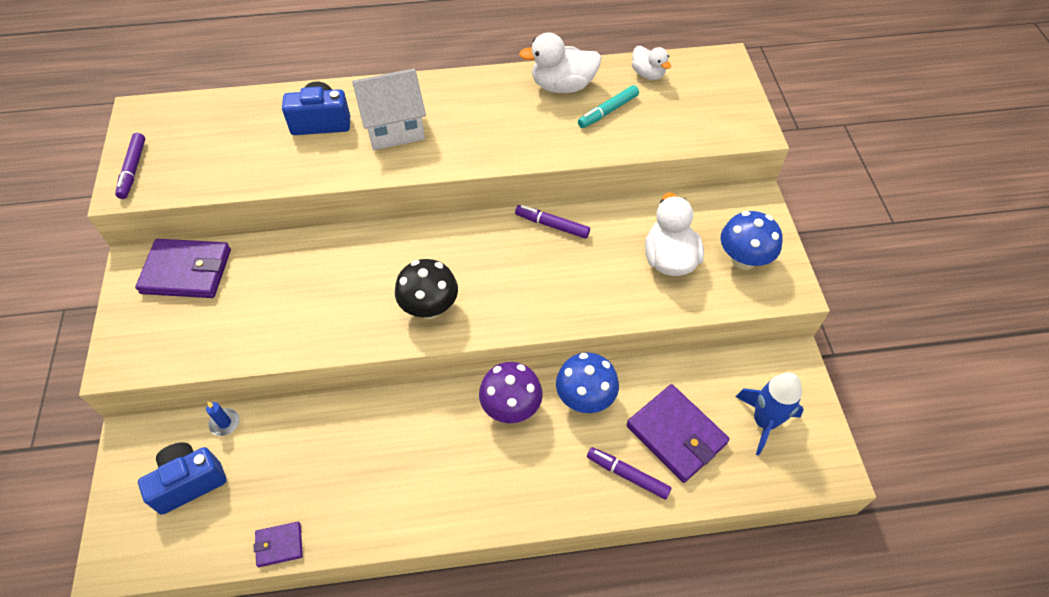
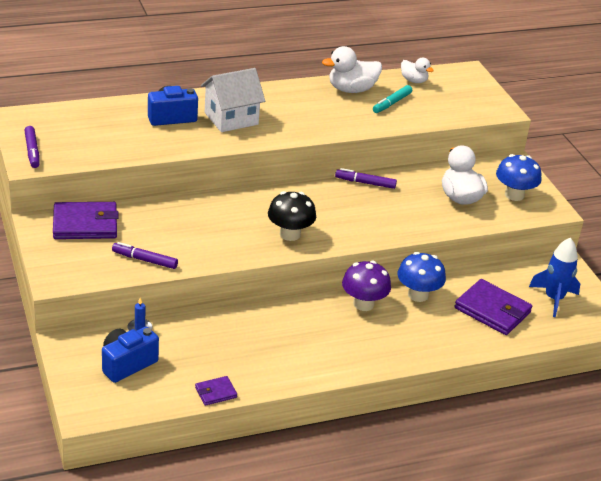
camera: 15 degrees left, 20 degrees down
purple marker [587,447,672,500] -> purple marker moved to [112,242,178,269]

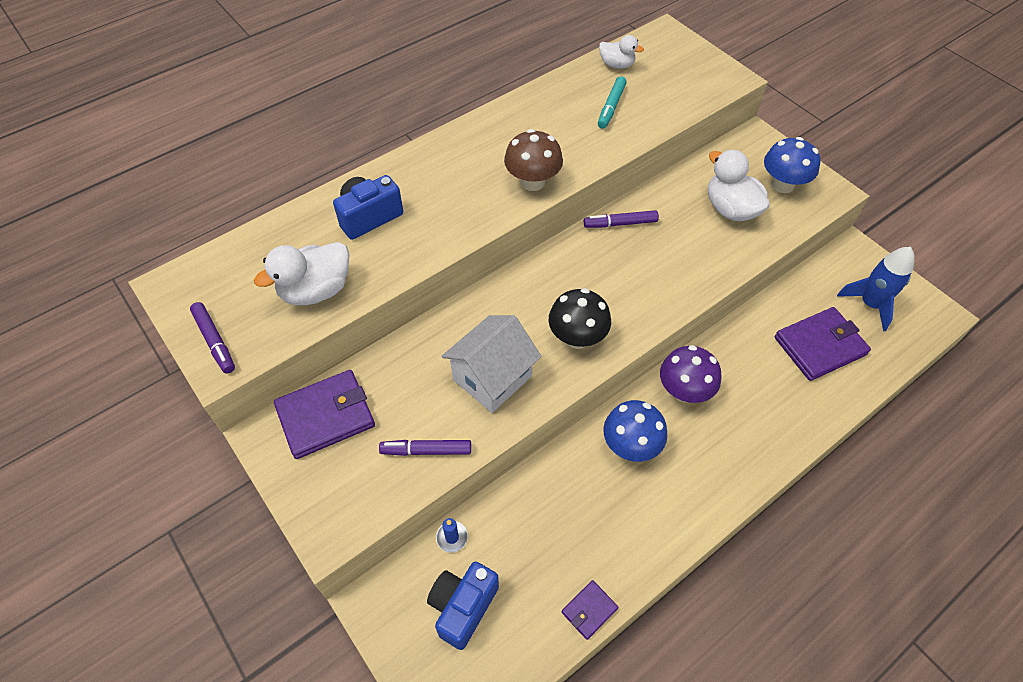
camera: 15 degrees left, 20 degrees up
white house [201,68,265,132] -> white house moved to [442,315,542,413]
white duck [322,46,382,93] -> white duck moved to [254,242,349,305]
blue mushroom [397,252,446,302] -> blue mushroom moved to [603,400,667,462]
purple wallet [454,279,532,335] -> purple wallet turned 45 degrees counterclockwise [775,307,871,381]
none -> brown mushroom [504,129,563,191]

